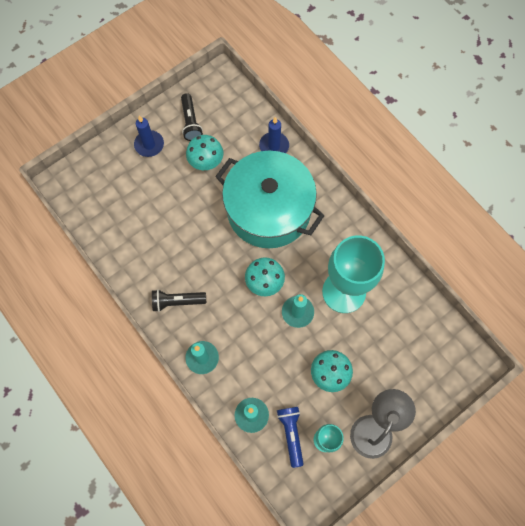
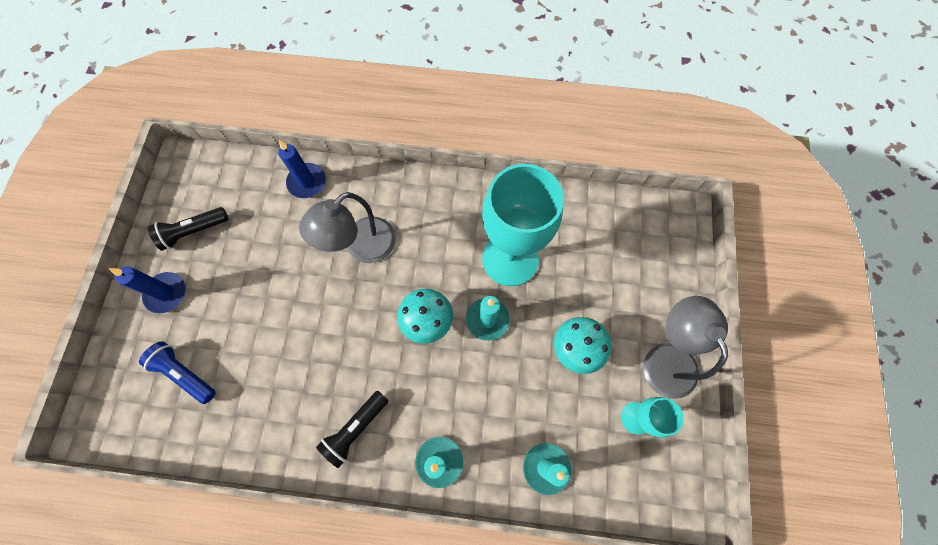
camera: 45 degrees left, 0 degrees up
black flashlight [181,93,203,141] -> black flashlight turned 120 degrees clockwise [148,207,229,251]
turquoise mushroom [186,135,223,170] -> none
turquoise pot [215,151,324,248] -> grey lamp [299,192,396,263]
blue flashlight [277,407,303,468] -> blue flashlight moved to [139,341,216,404]

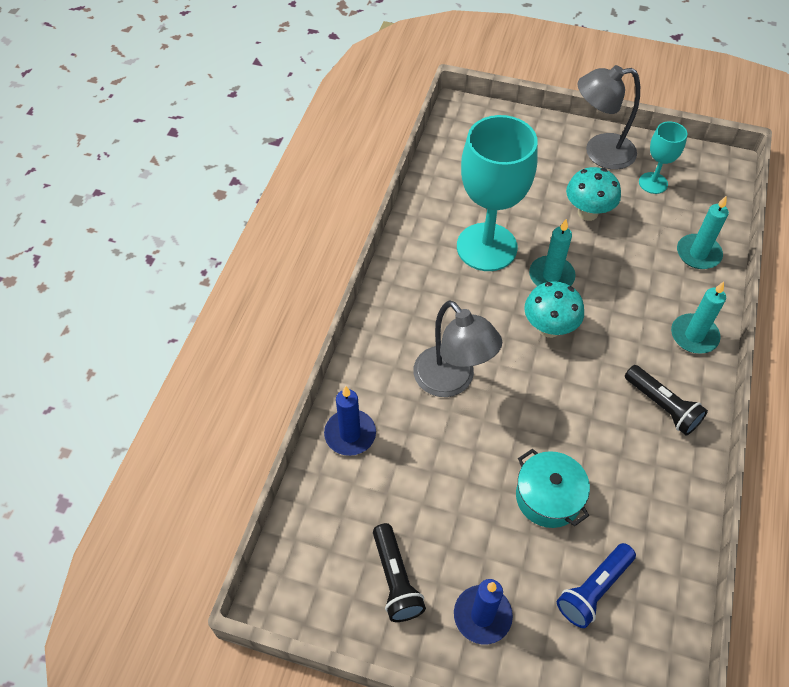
camera: 80 degrees left, 15 degrees down
none -> turquoise pot [516,449,590,528]

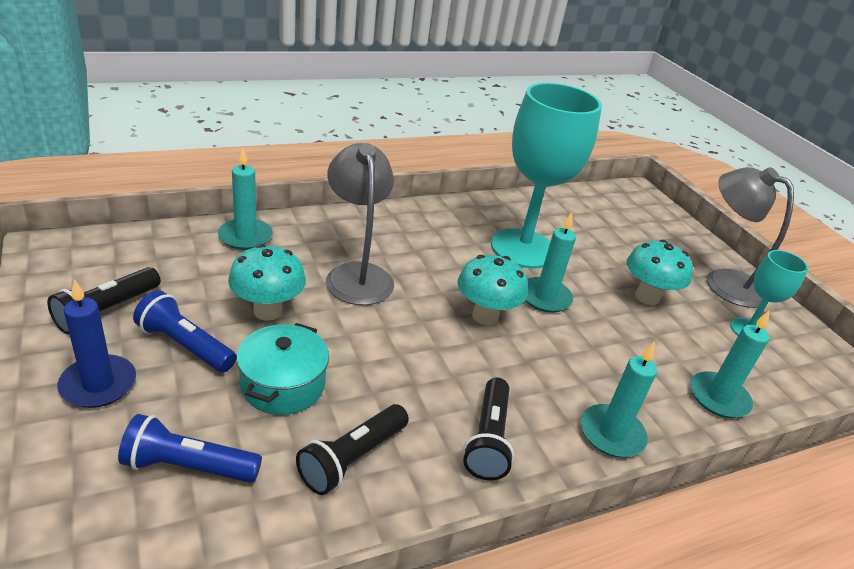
camera: 45 degrees right, 20 degrees down
blue candle [324,386,376,456] -> turquoise candle [218,147,273,250]
grey lamp [413,300,502,397] -> grey lamp turned 150 degrees clockwise [326,143,394,305]
none -> blue flashlight [133,290,237,373]
none -> turquoise mushroom [228,244,306,320]
none -> black flashlight [296,404,409,495]

